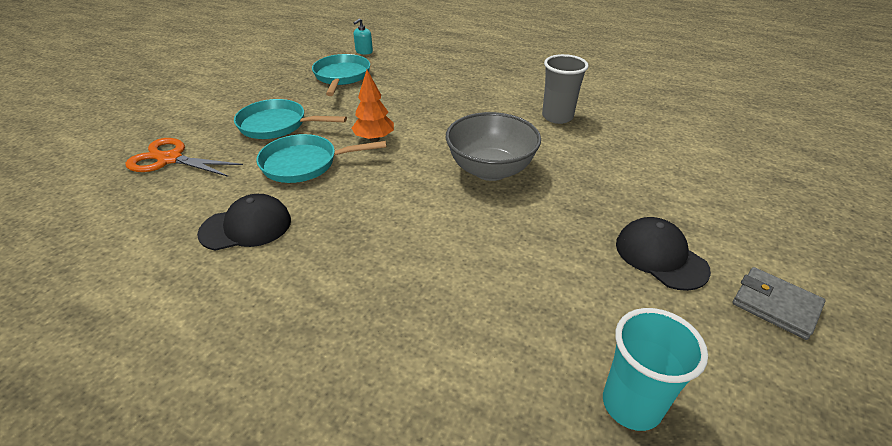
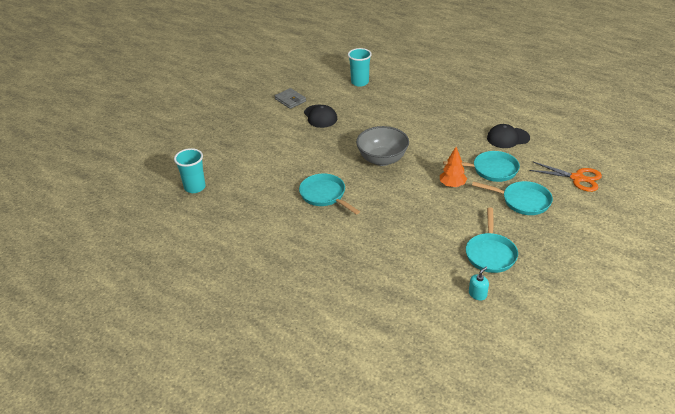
camera: 170 degrees left, 0 degrees up
grey cup [542,54,589,124] -> turquoise pan [299,174,360,215]
none -> turquoise cup [174,148,205,193]

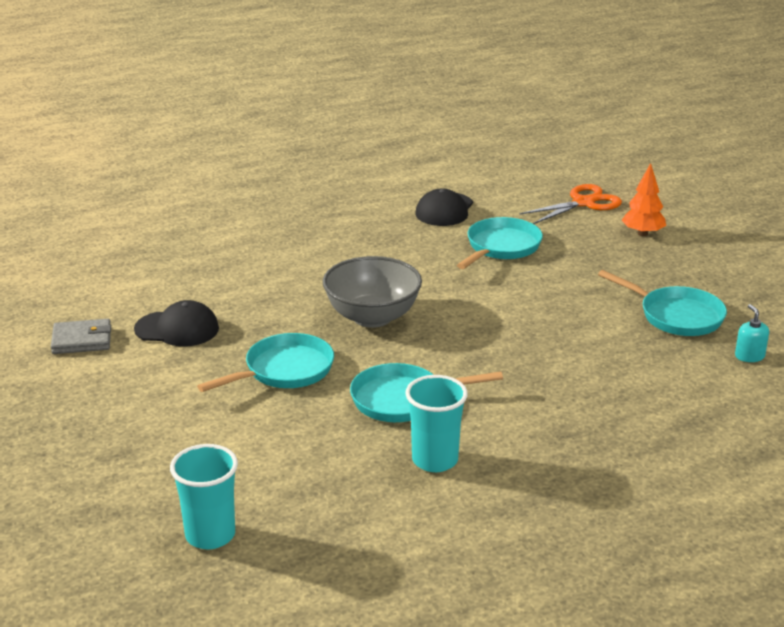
camera: 60 degrees left, 10 degrees down
turquoise cup [348,48,372,87] -> turquoise cup moved to [405,375,468,472]
orange tree [440,147,467,187] -> orange tree moved to [622,163,666,236]
turquoise pan [472,181,553,215] -> turquoise pan moved to [197,333,334,392]

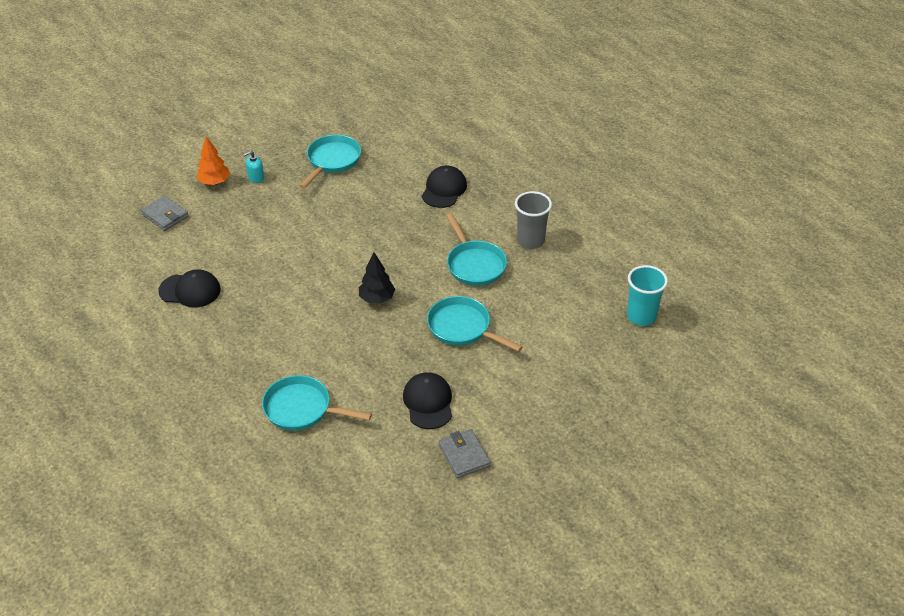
camera: 105 degrees left, 15 degrees up
grey bowl [323,256,422,328] -> black tree [359,252,395,304]
turquoise cup [405,375,468,472] -> grey cup [515,191,552,249]
turquoise pan [457,217,543,269] -> turquoise pan moved to [262,375,372,431]
orange scissors [519,184,622,224] -> grey wallet [141,195,189,231]
turquoise soap dispenser [735,304,769,362] -> turquoise soap dispenser moved to [243,151,264,183]
none -> black cap [422,166,467,208]

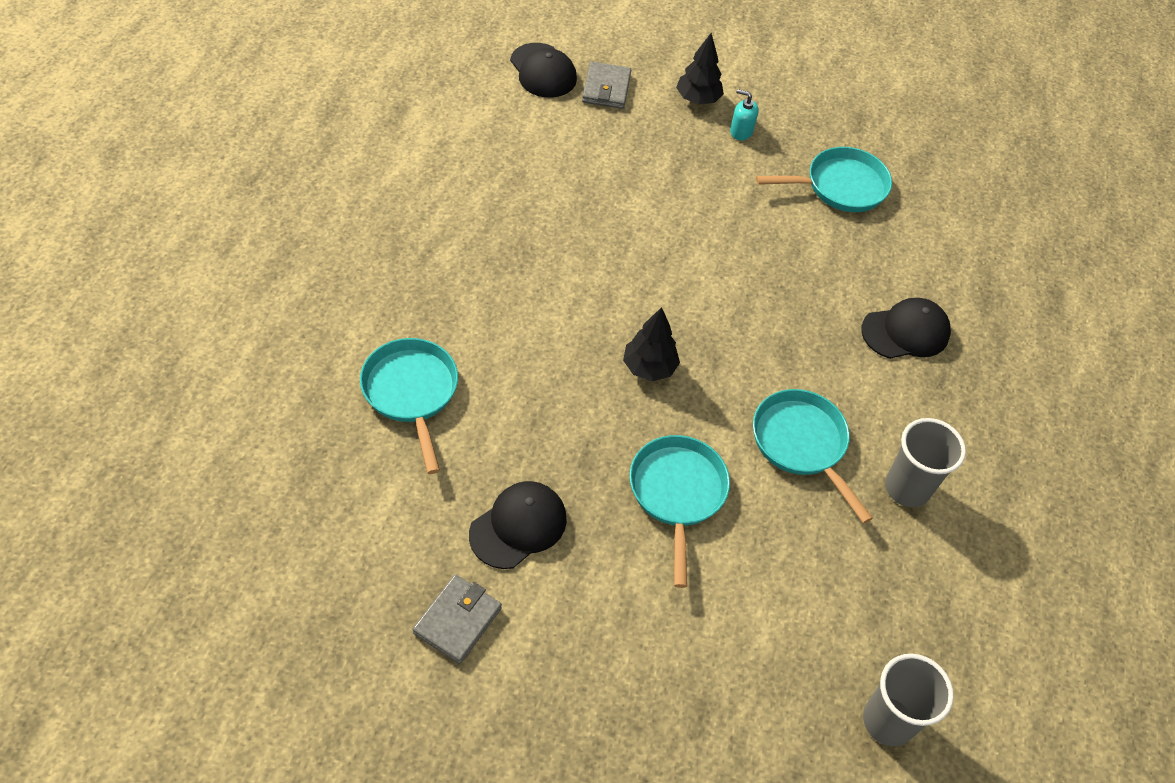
camera: 50 degrees right, 10 degrees up
black cap [158,269,221,307] -> black cap moved to [510,43,577,98]
orange tree [196,136,230,185] -> black tree [676,33,724,105]
turquoise pan [446,213,507,286] -> turquoise pan turned 120 degrees clockwise [753,389,873,524]
turquoise cup [627,265,668,326] -> grey cup [863,654,954,747]

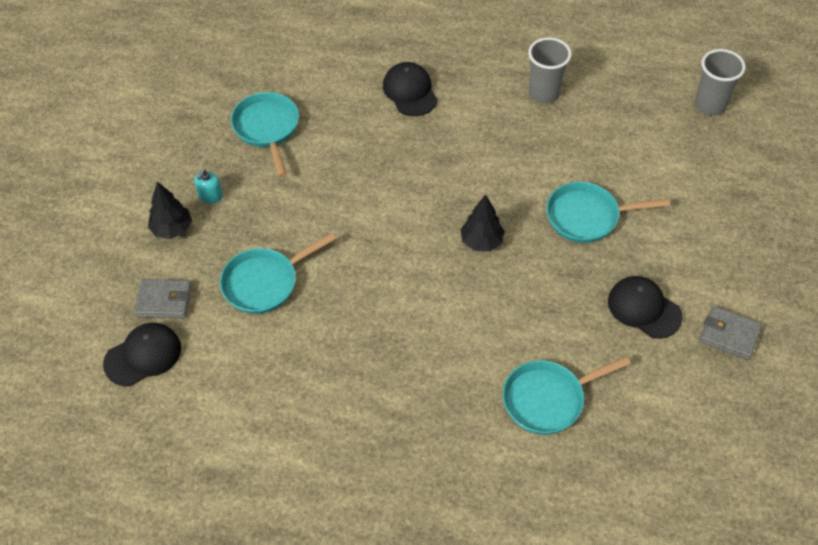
camera: 90 degrees left, 0 degrees up
turquoise pan [753,389,873,524] -> turquoise pan moved to [220,233,336,314]

